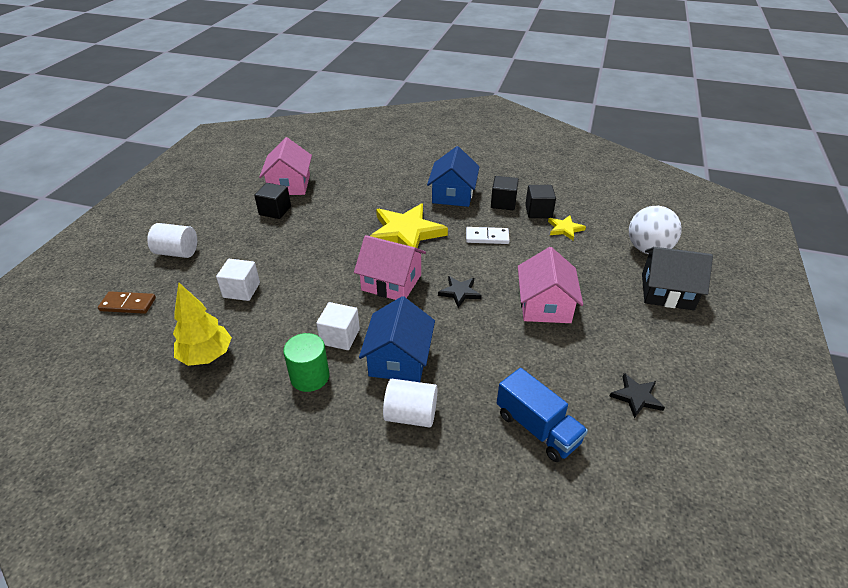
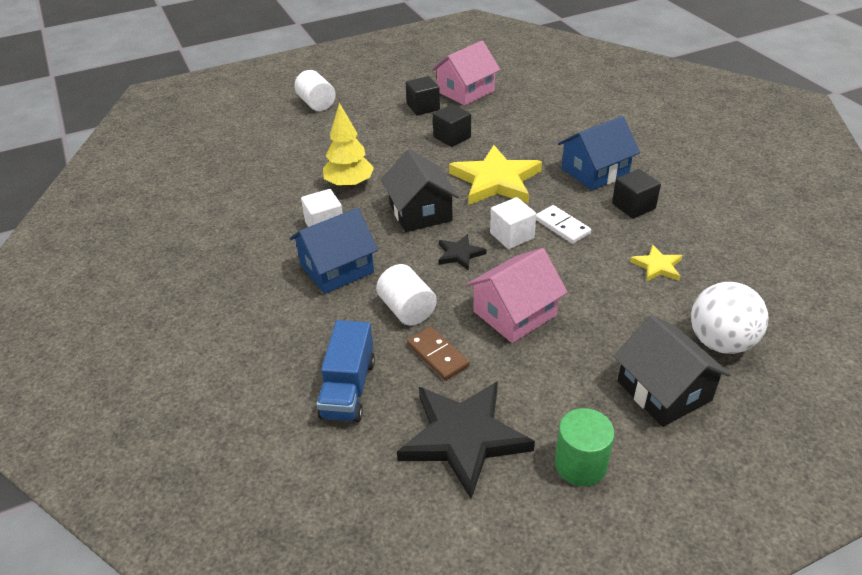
camera: 50 degrees right, 0 degrees up
brown domino [98,291,156,314] -> brown domino moved to [407,327,470,381]
yellow tree [173,282,232,366] -> yellow tree moved to [323,103,374,188]
white cube [216,259,260,301] -> white cube moved to [490,197,536,249]
green cylinder [283,333,330,392] -> green cylinder moved to [555,408,615,486]
pink house [354,235,426,300] -> black house [381,149,459,232]
white cylinder [383,379,437,427] -> white cylinder moved to [376,264,437,326]
black cube [525,185,556,218] -> black cube moved to [433,104,471,147]
black star [609,373,665,418] -> black star [397,381,535,499], size x2.09

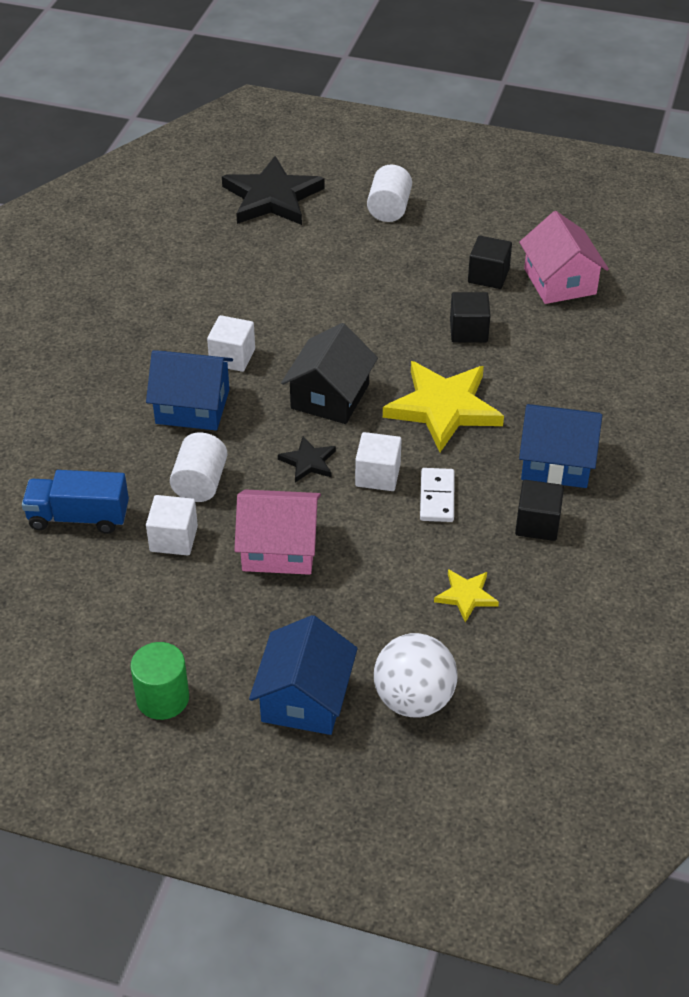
camera: 40 degrees right, 5 degrees up
blue truck [317,320,375,422] -> blue truck turned 45 degrees clockwise [22,470,129,534]
yellow tree [323,103,374,188] -> none
black star [397,381,535,499] -> black star moved to [222,156,325,225]
brown domino [407,327,470,381] -> white cube [146,495,198,555]
pink house [431,41,500,105] -> pink house turned 75 degrees clockwise [519,211,609,304]
black house [613,315,731,427] -> blue house [249,615,358,735]

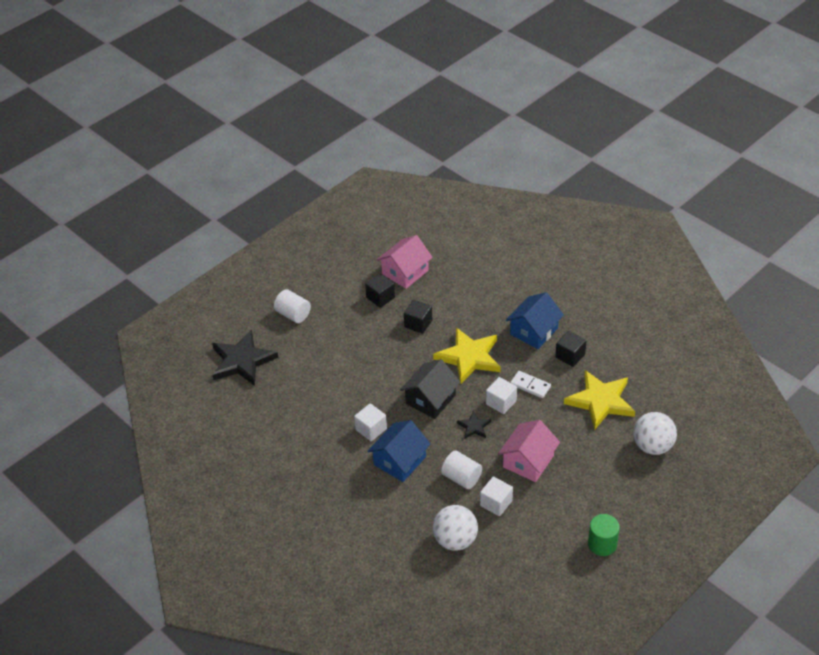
camera: 60 degrees left, 0 degrees up
blue truck [22,470,129,534] -> white ball [433,505,478,551]
blue house [249,615,358,735] -> none
black house [281,323,378,424] -> black house turned 75 degrees clockwise [400,359,460,419]
yellow star [434,569,499,623] -> yellow star [564,370,635,430], size x2.09
pink house [519,211,609,304] -> pink house turned 60 degrees counterclockwise [377,235,433,289]

